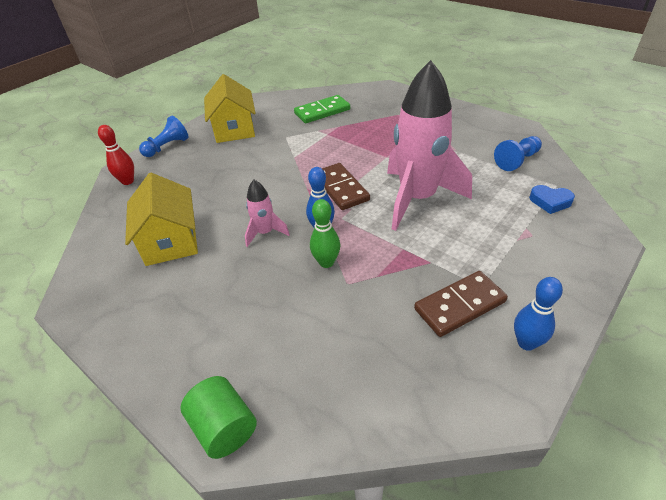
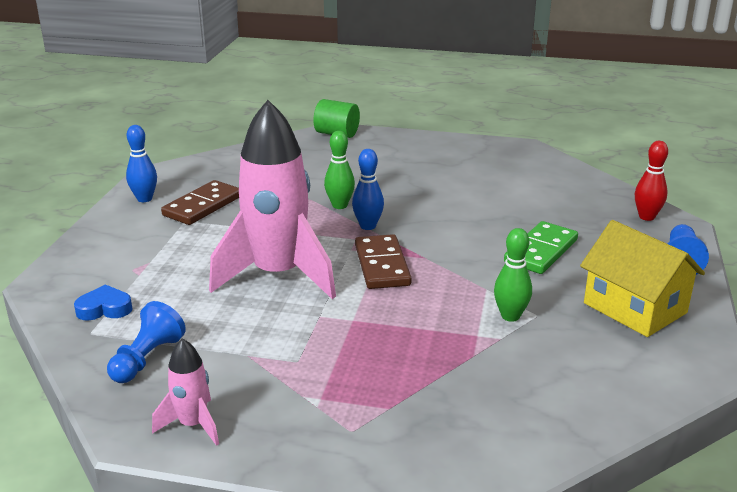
camera: 150 degrees right, 15 degrees down
yellow house [125,173,198,266] -> none
pink rocket [245,180,290,247] -> pink rocket moved to [152,338,219,446]
green domino [294,95,350,123] -> green domino moved to [504,221,578,274]
brown domino [322,163,370,210] -> brown domino turned 45 degrees clockwise [355,234,412,289]
none -> green bowling pin [494,228,532,322]

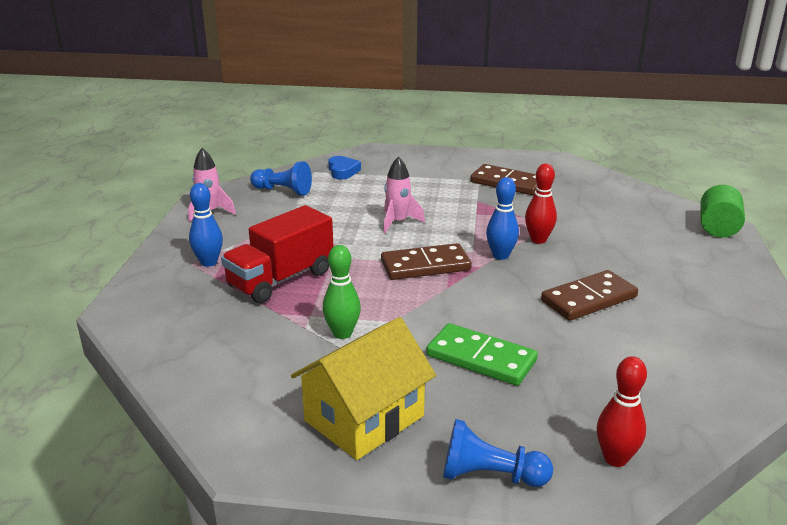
camera: 85 degrees right, 0 degrees up
blue bowling pin [126,125,157,202] -> blue bowling pin moved to [189,183,223,267]
pink rocket [209,100,336,299] -> pink rocket [383,156,425,234], size x0.45
green bowling pin [324,131,355,209] -> red bowling pin [525,164,557,244]
none -> red truck [221,205,334,303]
none -> brown domino [541,270,638,321]

